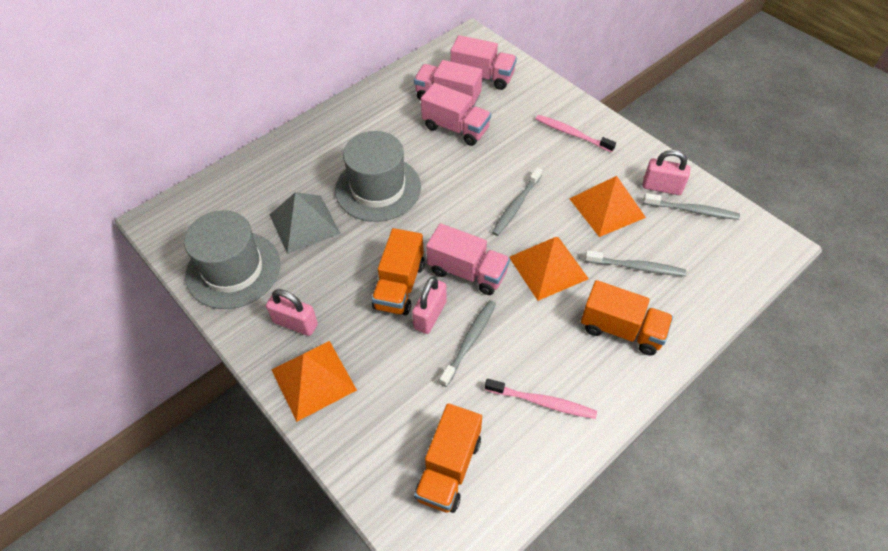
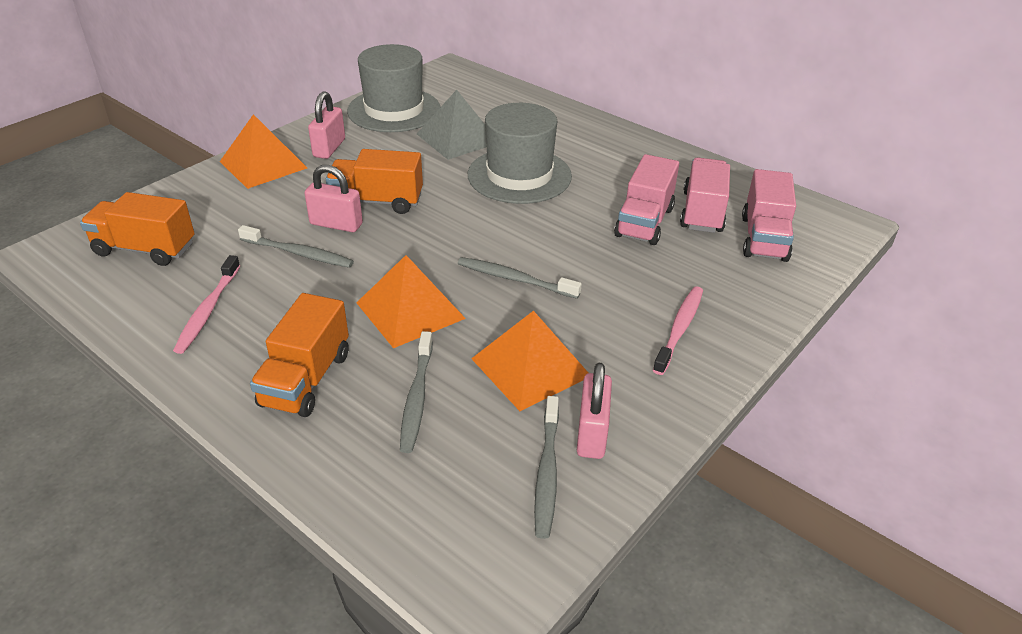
camera: 80 degrees right, 15 degrees down
pink truck [426,223,510,295] -> none

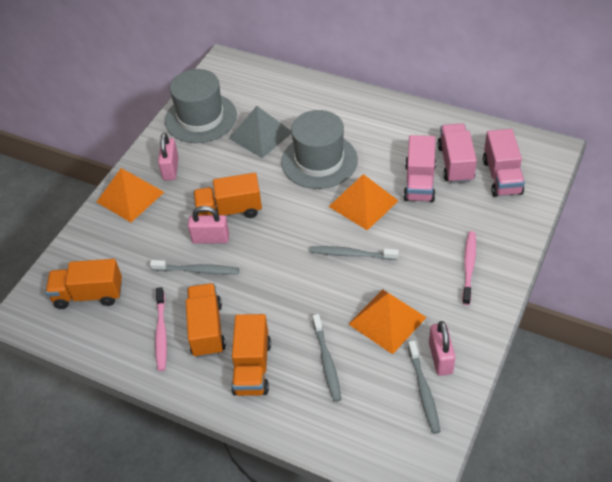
camera: 10 degrees left, 10 degrees up
orange pyramid [357,255,466,348] -> orange pyramid moved to [329,174,398,231]
none -> orange truck [186,283,226,358]

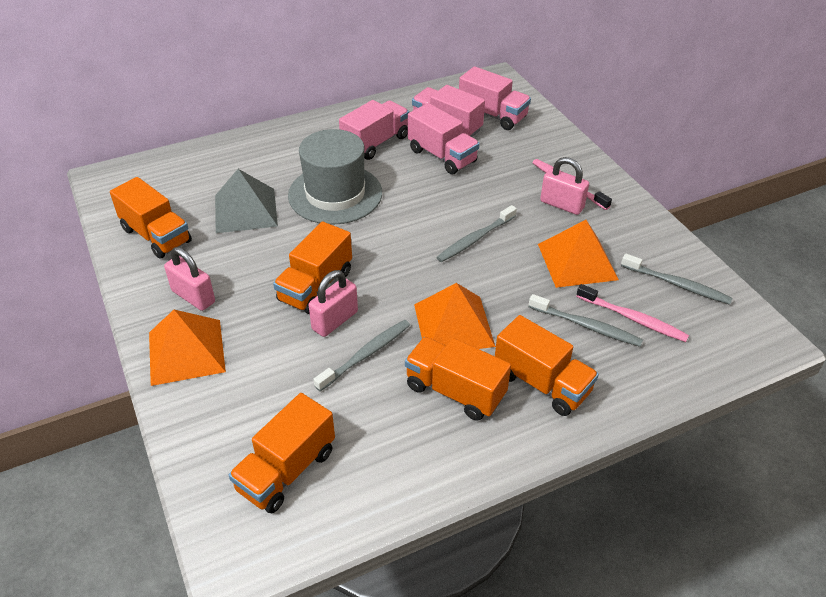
camera: 55 degrees left, 5 degrees down
pink toothbrush [155,287,167,371] -> pink toothbrush moved to [576,284,689,342]
grey hat [165,69,237,143] -> orange truck [110,177,192,259]
orange pyramid [329,174,398,231] -> orange pyramid moved to [414,283,496,349]
pink padlock [429,321,456,376] -> pink padlock moved to [540,157,589,215]
none -> pink truck [339,100,409,160]

